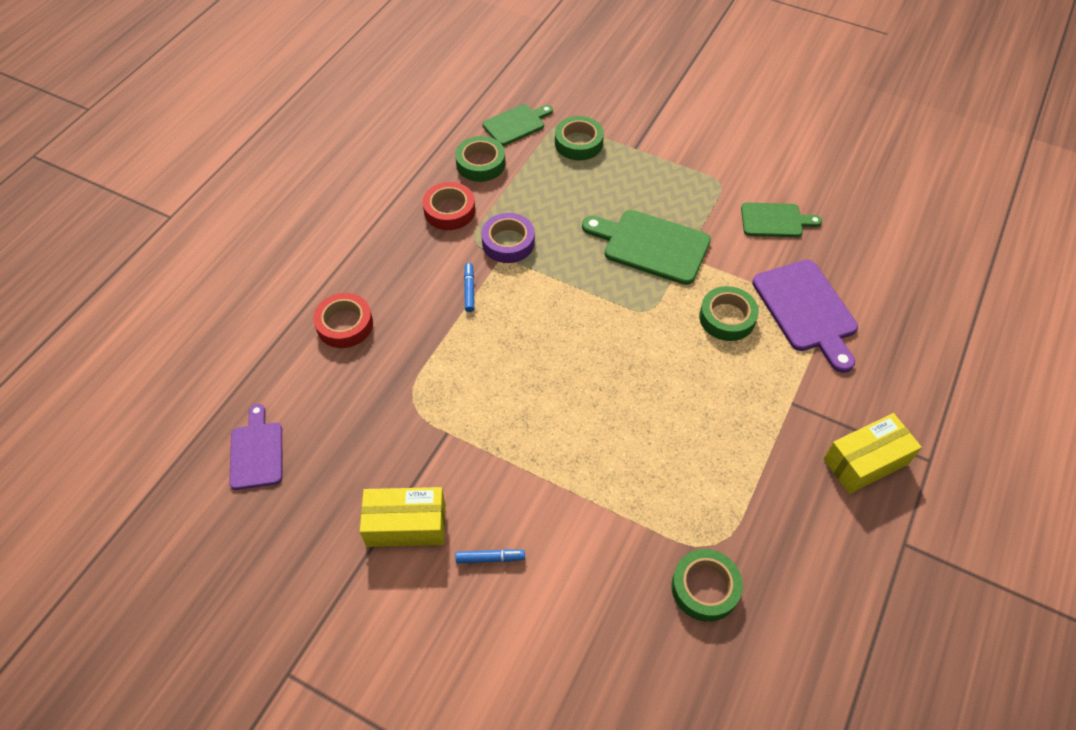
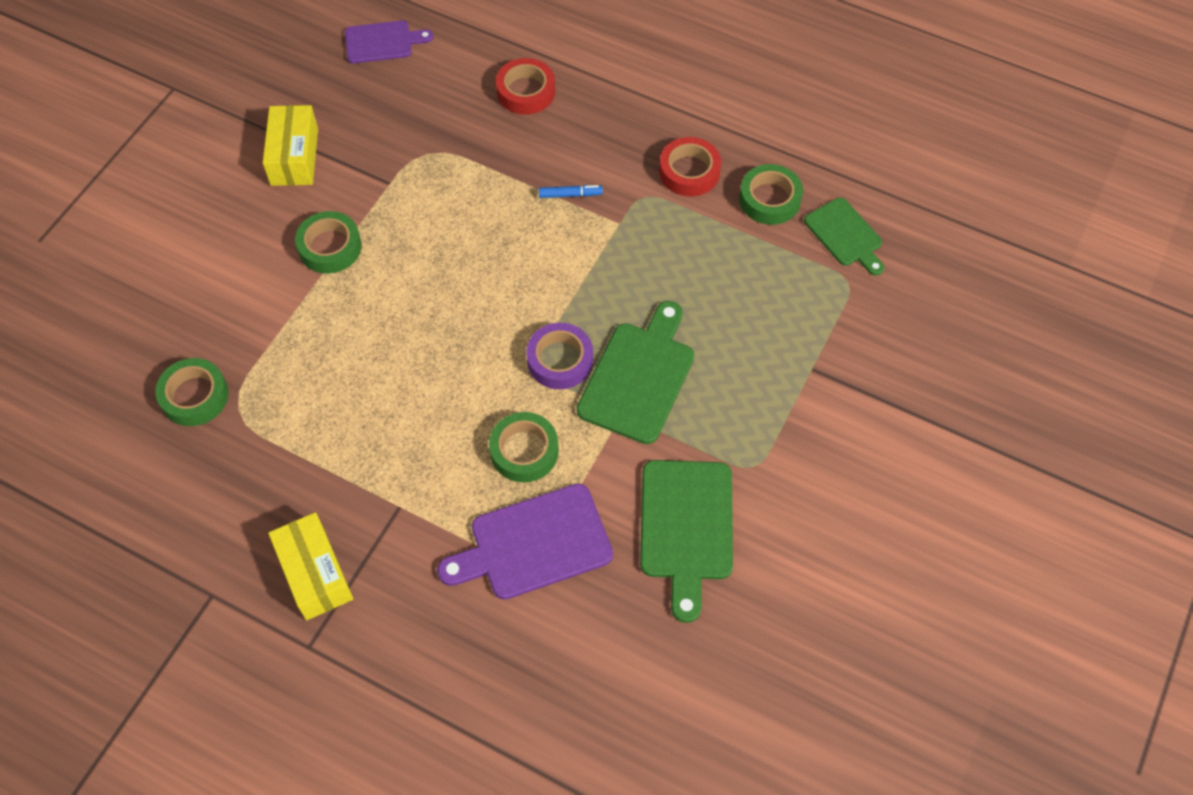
camera: 90 degrees right, 5 degrees up
blue marker [456,549,525,563] -> none
purple tape [481,213,535,263] -> purple tape moved to [526,323,593,389]
green tape [555,116,604,160] -> green tape moved to [295,211,361,274]
green cutting board [741,202,822,237] -> green cutting board [640,460,733,623], size x1.58

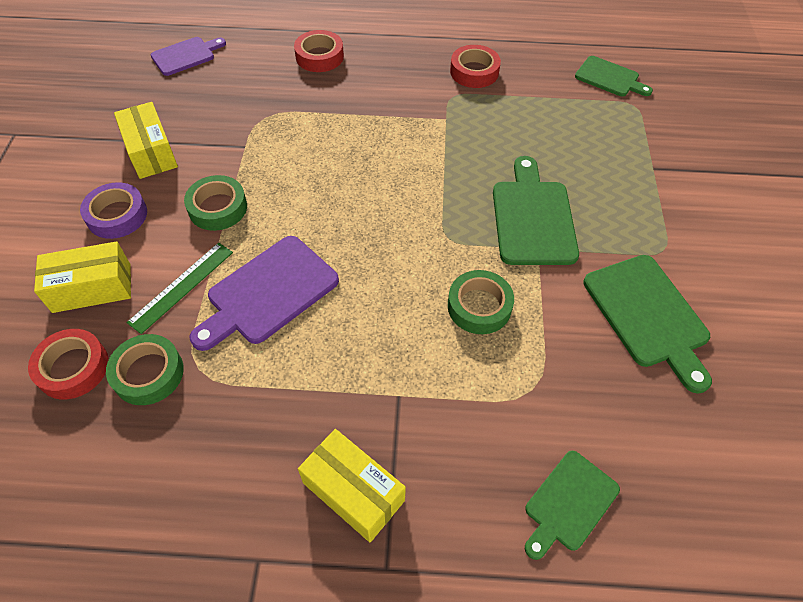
camera: 25 degrees left, 5 degrees down
purple cutting board [437,483,613,600] -> purple cutting board moved to [190,236,339,351]
purple tape [526,323,593,389] -> purple tape moved to [80,182,147,239]
blue marker [539,185,603,198] -> none
green tape [739,164,803,225] -> none
none -> red tape [28,329,109,399]
none -> yellow box [34,241,131,313]
none -> green ruler [126,243,233,334]
none -> green cutting board [525,451,620,560]

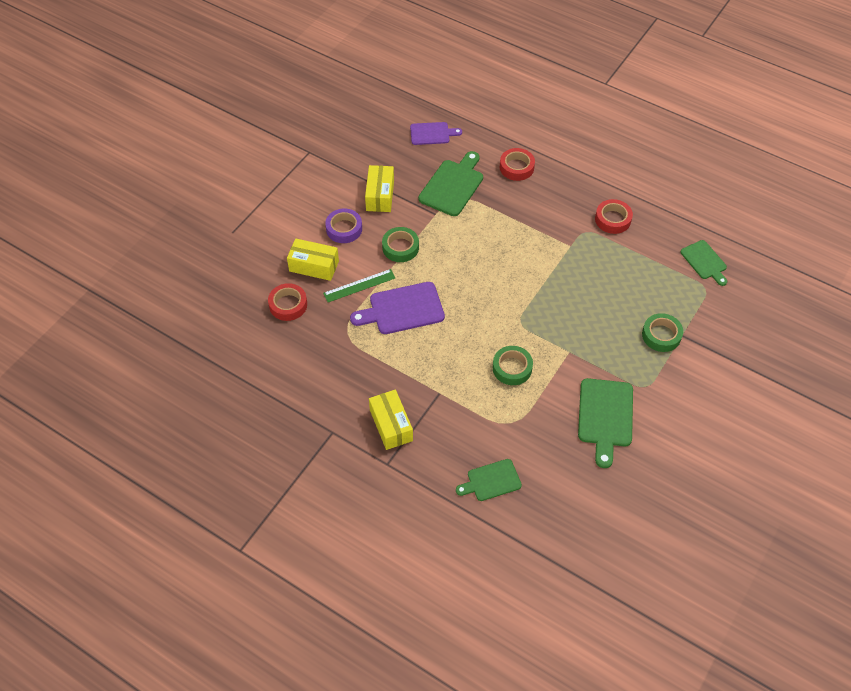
camera: 30 degrees right, 0 degrees up
green tape [106,334,184,405] -> green tape moved to [642,313,683,352]
green cutting board [493,156,579,265] -> green cutting board moved to [418,151,483,216]

